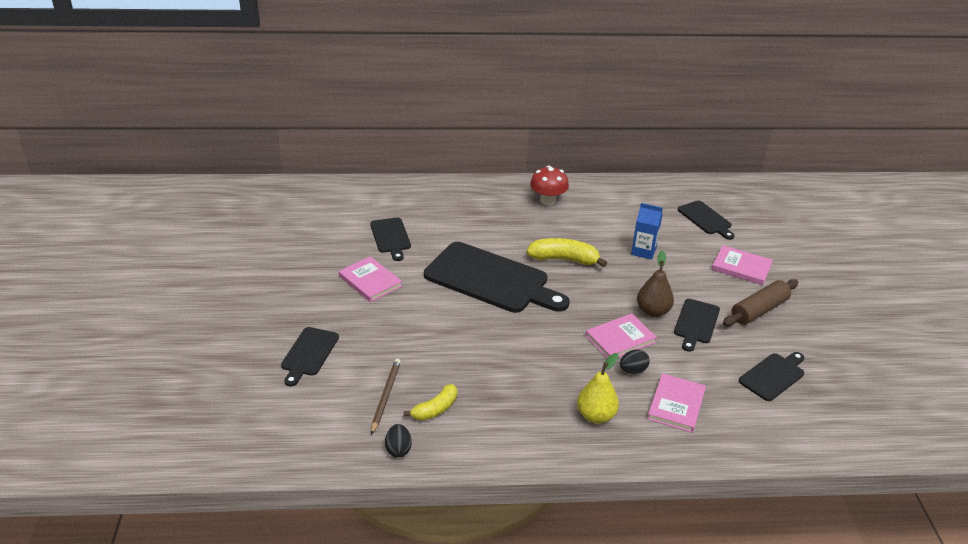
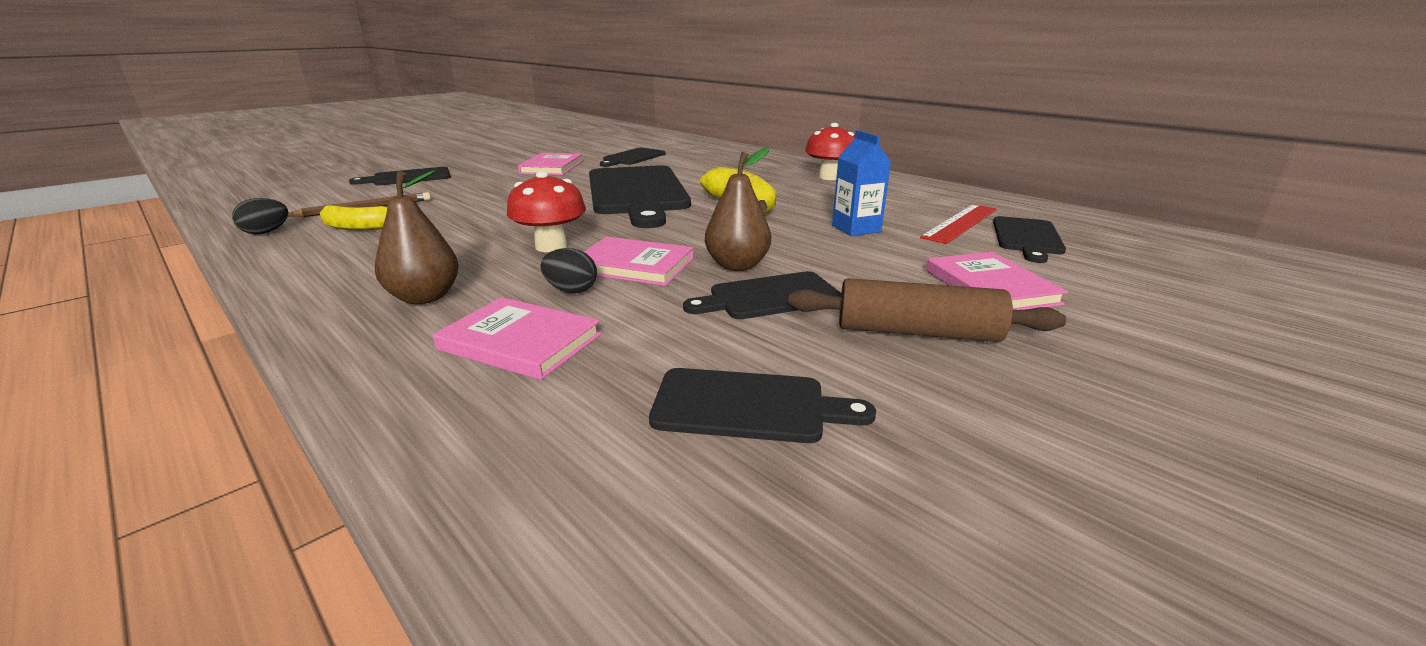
camera: 50 degrees right, 10 degrees down
yellow pear [577,353,619,424] -> brown pear [375,170,459,304]
pink book [647,373,706,433] -> pink book turned 45 degrees clockwise [433,297,601,380]
none -> red mushroom [507,171,586,252]
none -> red ruler [920,204,997,244]

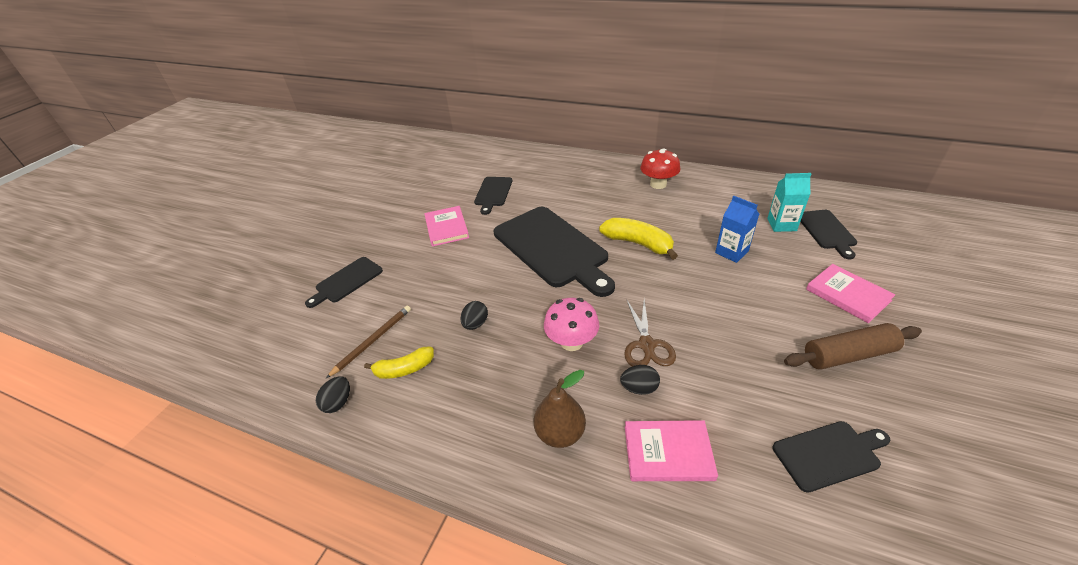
camera: 20 degrees left, 15 degrees up
red mushroom [507,171,586,252] -> pink mushroom [544,298,599,351]
pink book [584,237,693,286] -> brown scissors [624,300,676,367]
black cutting board [683,271,841,319] -> none
brown pear [705,147,771,271] -> none
red ruler [920,204,997,244] -> turquoise carton [767,173,812,232]
none -> black egg [461,301,488,330]

